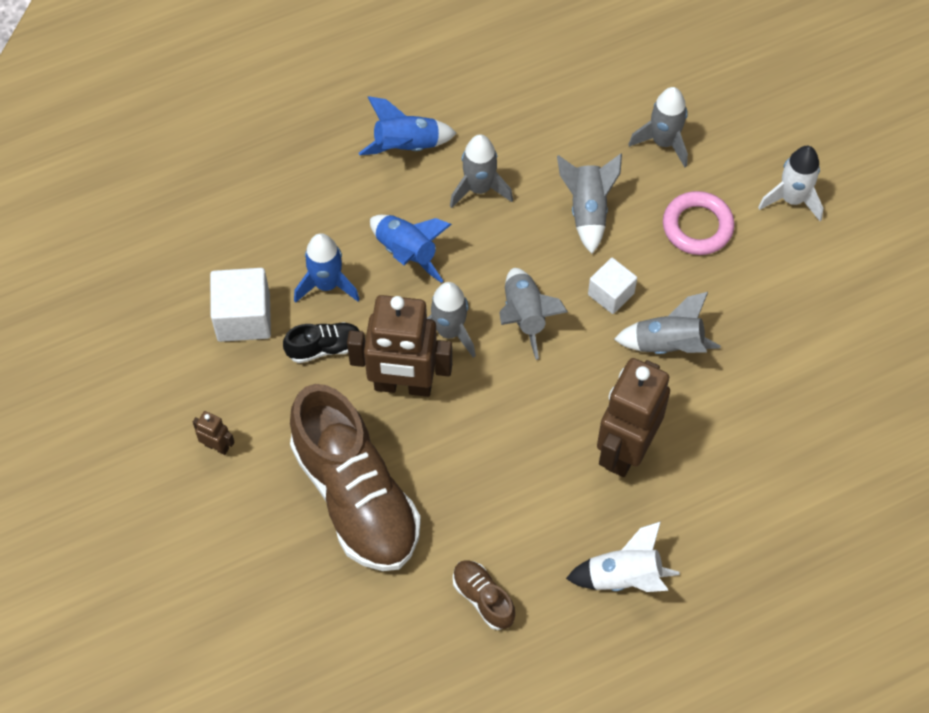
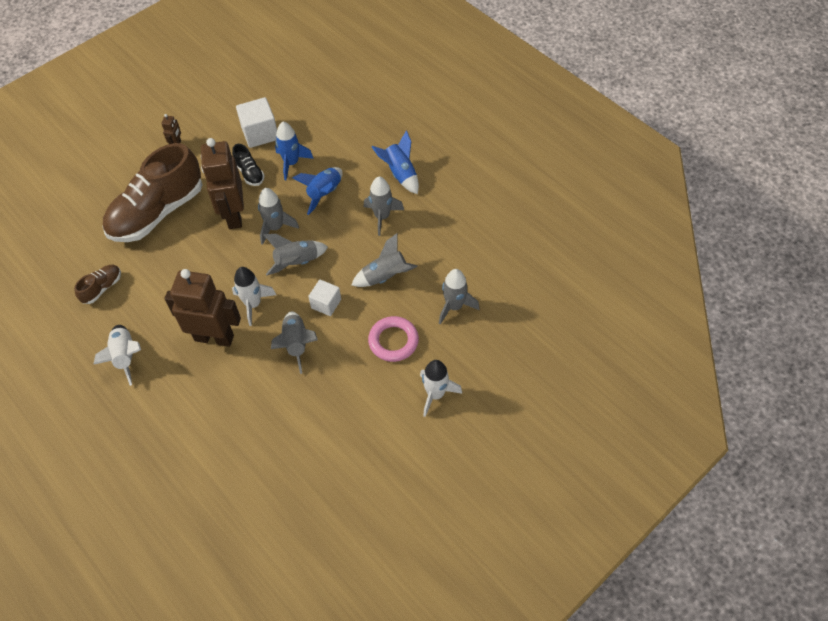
camera: 75 degrees right, 5 degrees down
none -> white rocket [232,267,276,326]

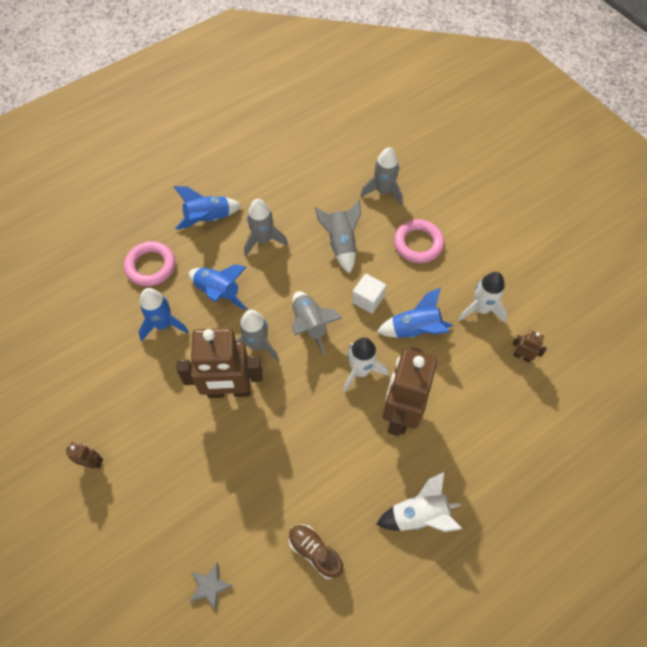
camera: 85 degrees left, 5 degrees up
brown shoe [103,143,203,242] -> none
black shoe [232,144,265,186] -> none
white cube [236,97,277,148] -> none
grey rocket [271,311,318,374] -> blue rocket [377,287,453,338]
white rocket [420,360,462,417] -> white rocket moved to [458,272,508,323]
none -> pink ring [124,241,175,287]
none -> grey star [189,562,232,610]
none -> brown robot [512,330,547,363]

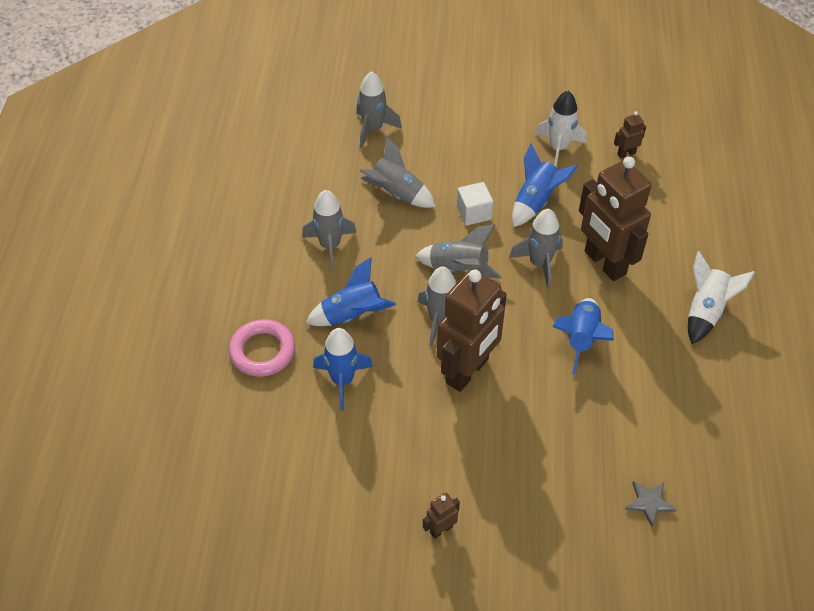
camera: 50 degrees left, 10 degrees down
blue rocket [174,186,242,230] -> blue rocket moved to [552,298,614,375]
brown shoe [289,524,343,579] -> none
white rocket [343,337,389,392] -> grey rocket [509,209,563,289]
pink ring [394,219,444,263] -> none

